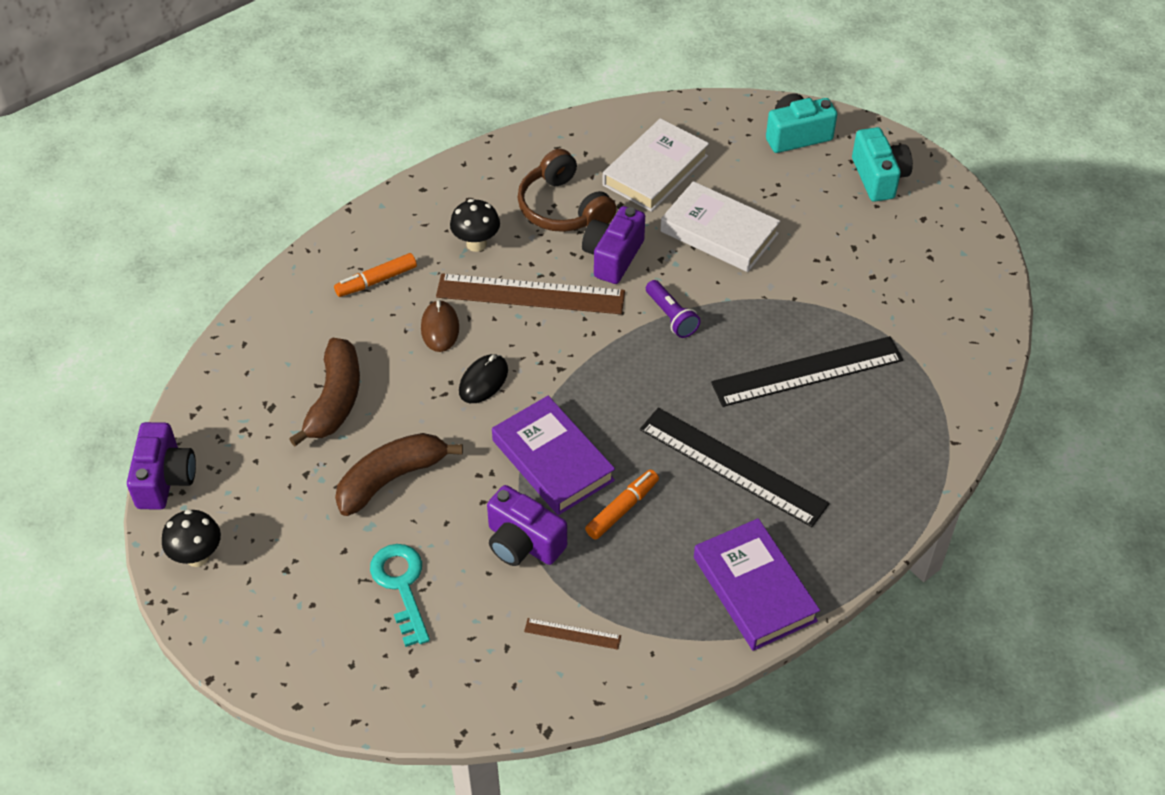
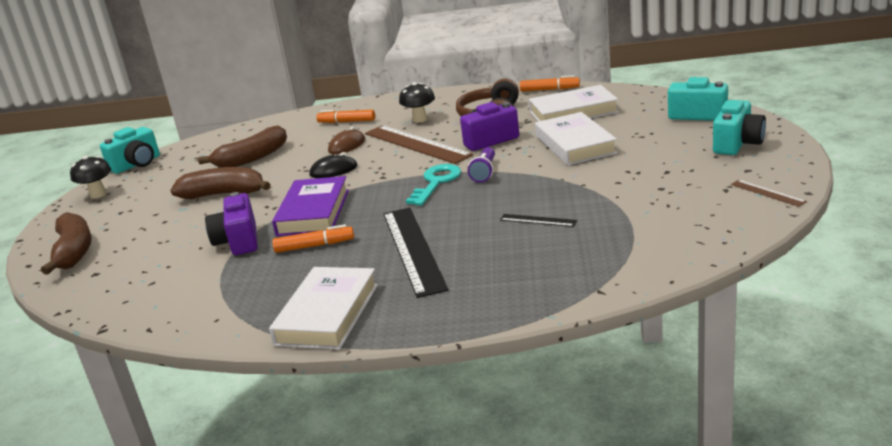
camera: 45 degrees right, 25 degrees down
purple camera [127,422,196,510] -> turquoise camera [100,127,160,174]
turquoise key [370,544,430,647] -> turquoise key moved to [406,164,461,205]
brown ruler [524,618,621,650] -> brown ruler moved to [731,180,807,207]
purple book [694,518,820,651] -> white book [269,267,378,350]
black ruler [711,336,903,407] -> black ruler [500,214,577,227], size x0.44
none -> brown banana [41,212,92,275]
none -> orange marker [520,75,580,92]

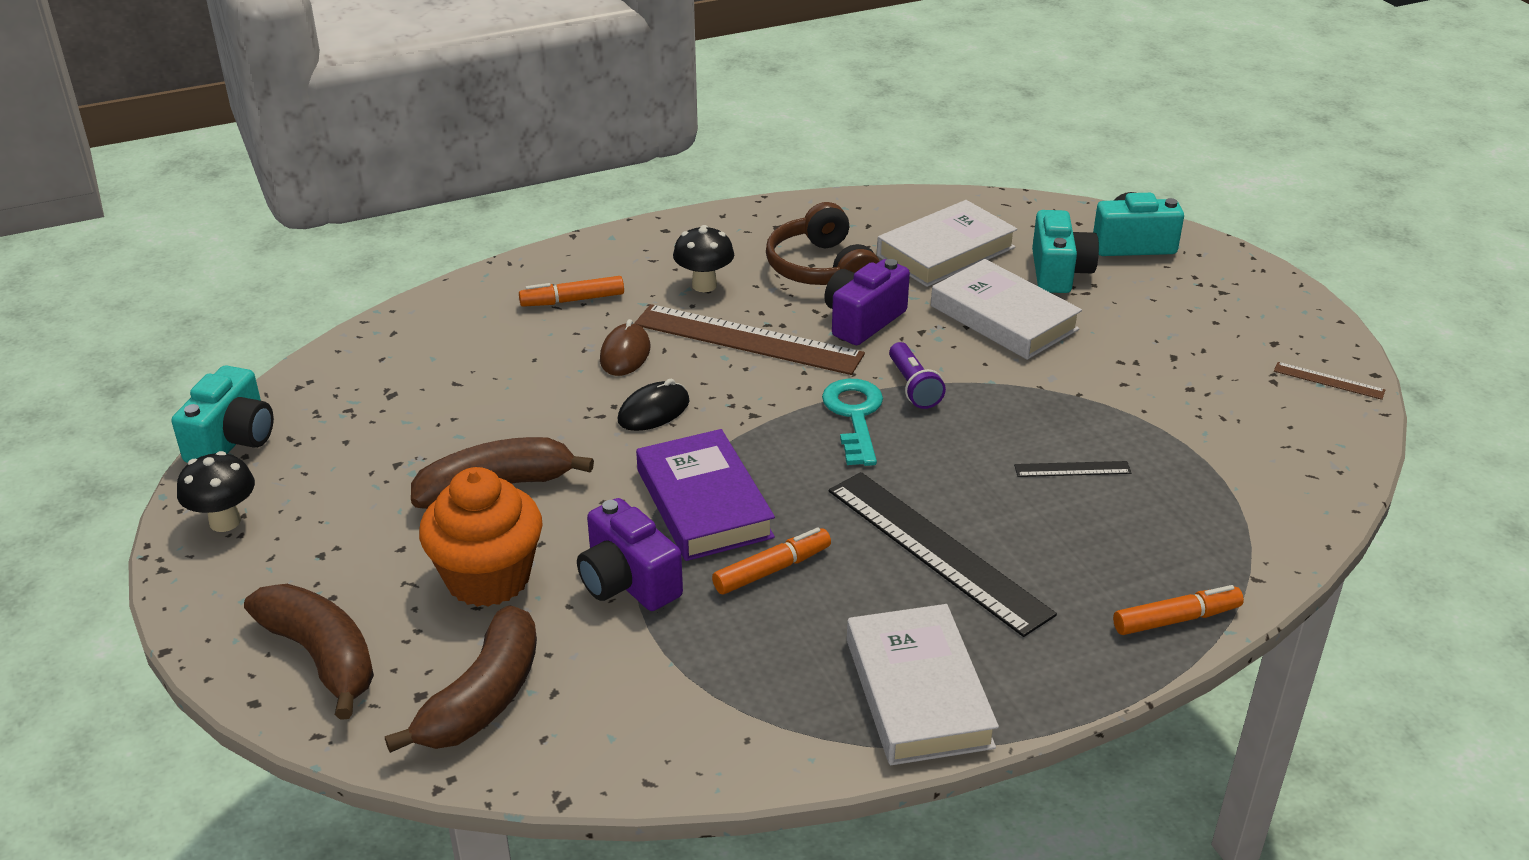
camera: 30 degrees left, 10 degrees up
brown banana [198,125,287,168] -> brown banana moved to [385,605,537,753]
orange marker [520,75,580,92] -> orange marker moved to [1113,585,1244,635]
turquoise camera [713,100,766,155] -> turquoise camera moved to [1032,210,1099,293]
none -> orange cupcake [419,467,543,607]

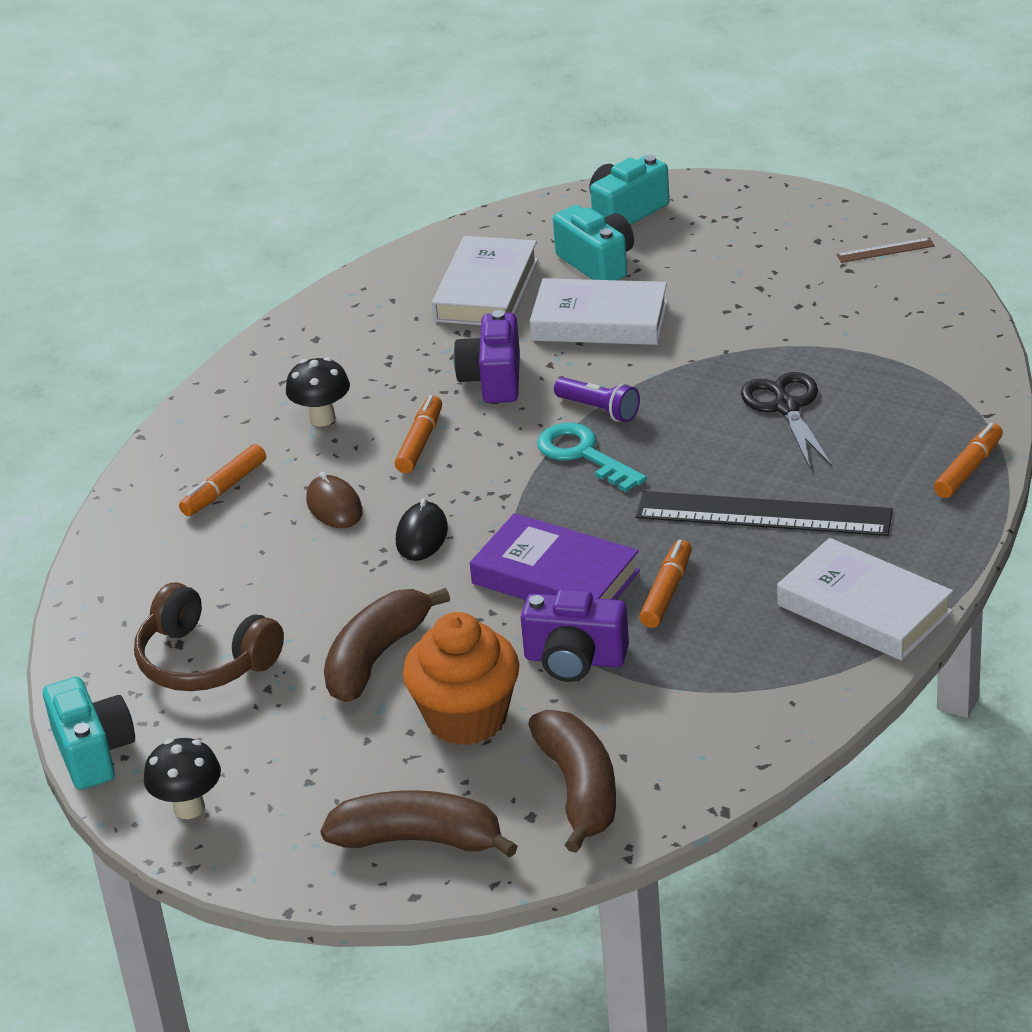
camera: 35 degrees left, 0 degrees up
brown ruler [634,304,865,375] -> orange marker [395,395,442,473]
brown headphones [766,202,880,285] -> brown headphones moved to [134,582,284,691]
black ruler [1014,461,1131,477] -> black scissors [741,372,832,468]

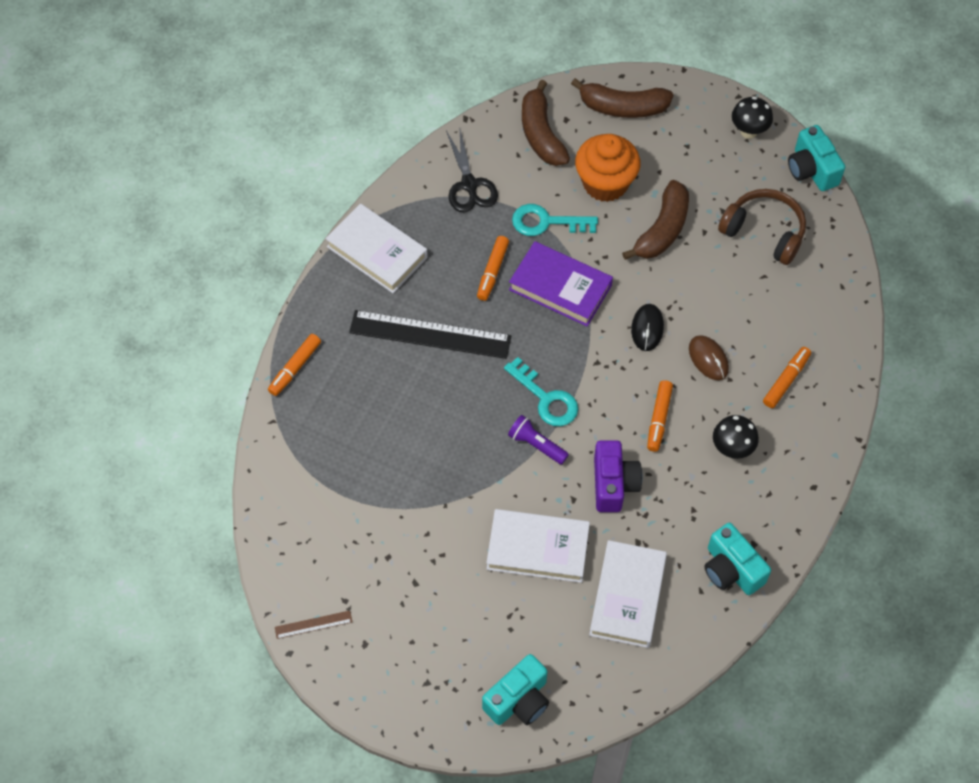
camera: 175 degrees right, 25 degrees up
purple camera [521,589,629,682] -> turquoise key [512,204,598,236]
turquoise camera [553,205,634,280] -> turquoise camera moved to [704,523,771,595]
black scissors [741,372,832,468] -> black scissors moved to [446,126,498,212]

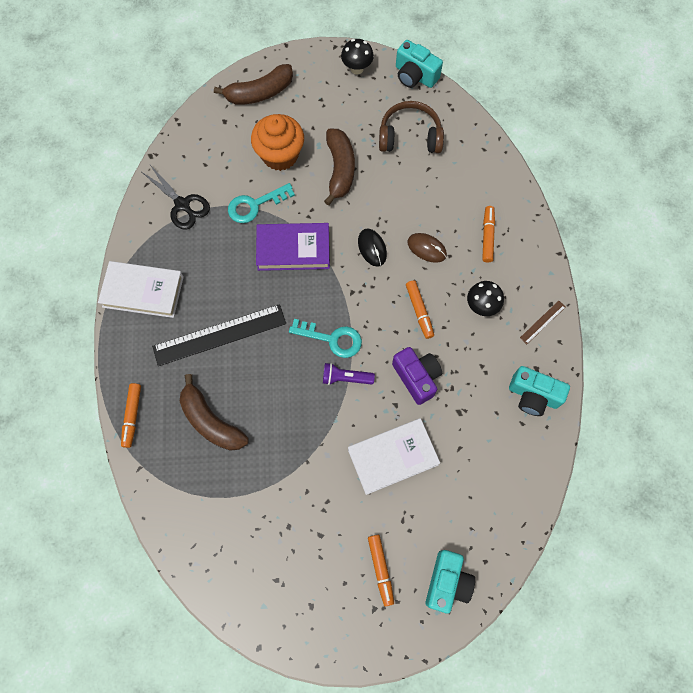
camera: 30 degrees left, 10 degrees up
brown ruler [275,611,352,639] -> brown ruler moved to [520,301,566,344]
orange marker [477,236,509,301] -> orange marker moved to [368,535,394,606]
brown banana [522,80,570,166] -> brown banana moved to [180,374,249,451]
white book [589,540,667,648] -> none

